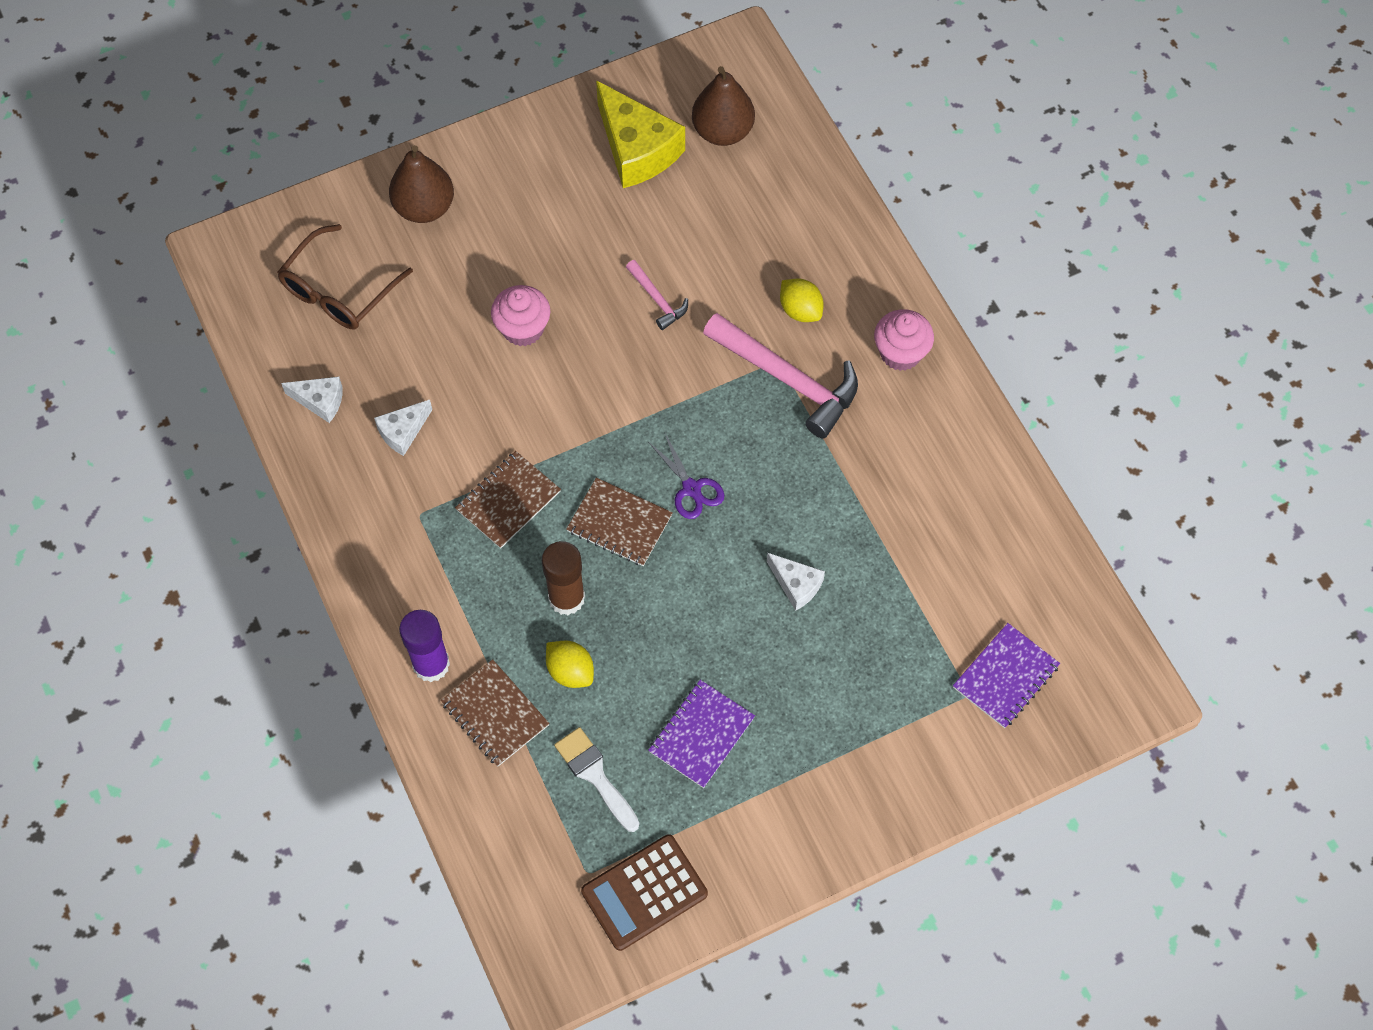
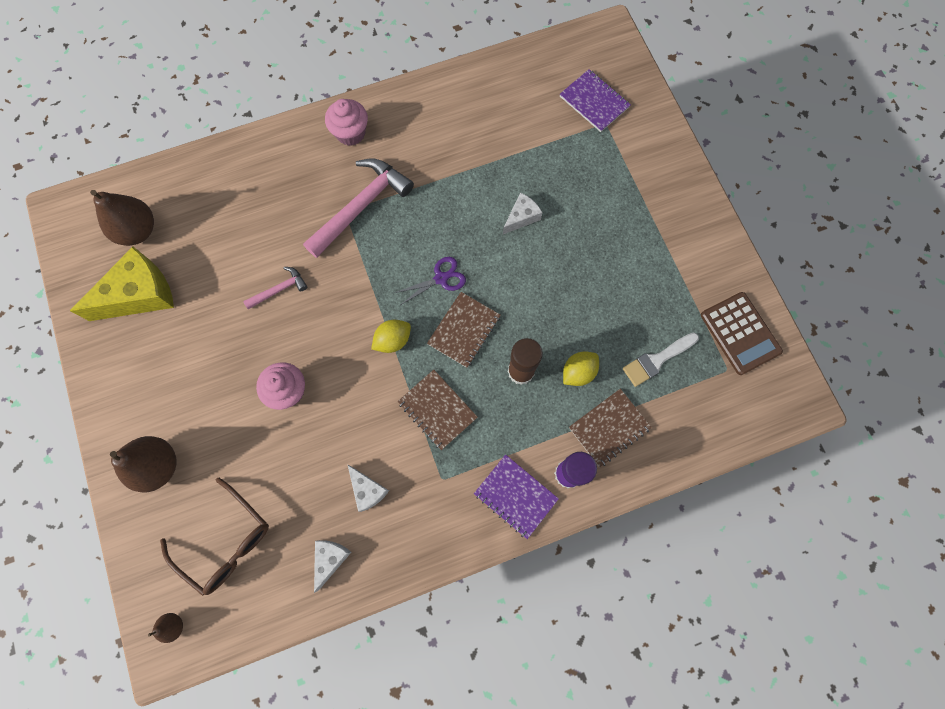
camera: 85 degrees left, 10 degrees up
purple notebook [648,680,755,788] -> purple notebook moved to [474,455,559,539]
yellow lemon [780,278,824,322] -> yellow lemon moved to [371,320,411,353]
none -> brown pear [148,613,183,643]

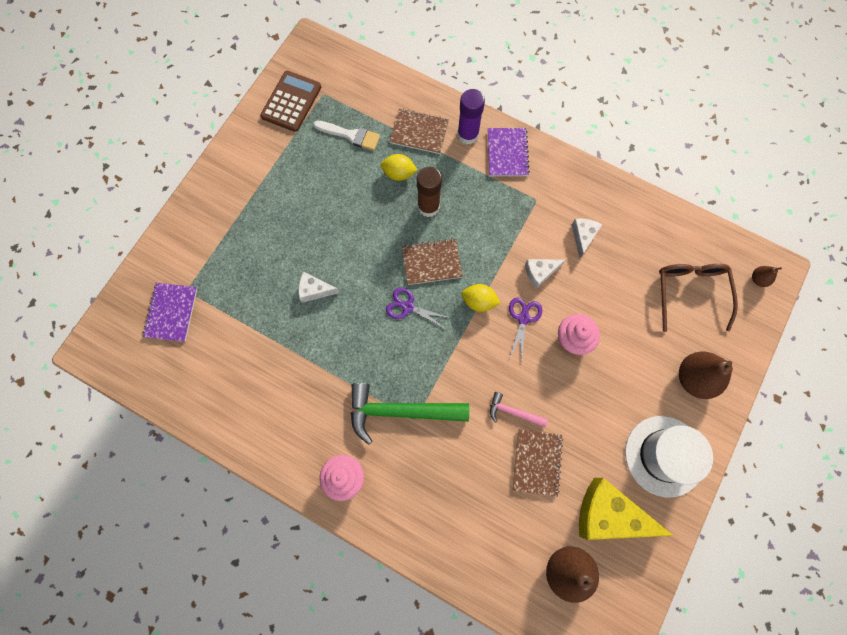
camera: 130 degrees left, 0 degrees up
pink hammer [303,158,414,258] -> green hammer [351,383,469,445]
white cheese [314,540,351,593] -> white cheese moved to [525,259,566,288]
brown notebook [397,370,478,450] -> brown notebook moved to [513,429,563,497]
none -> purple scissors [509,297,542,359]
none -> white hat [625,416,713,497]

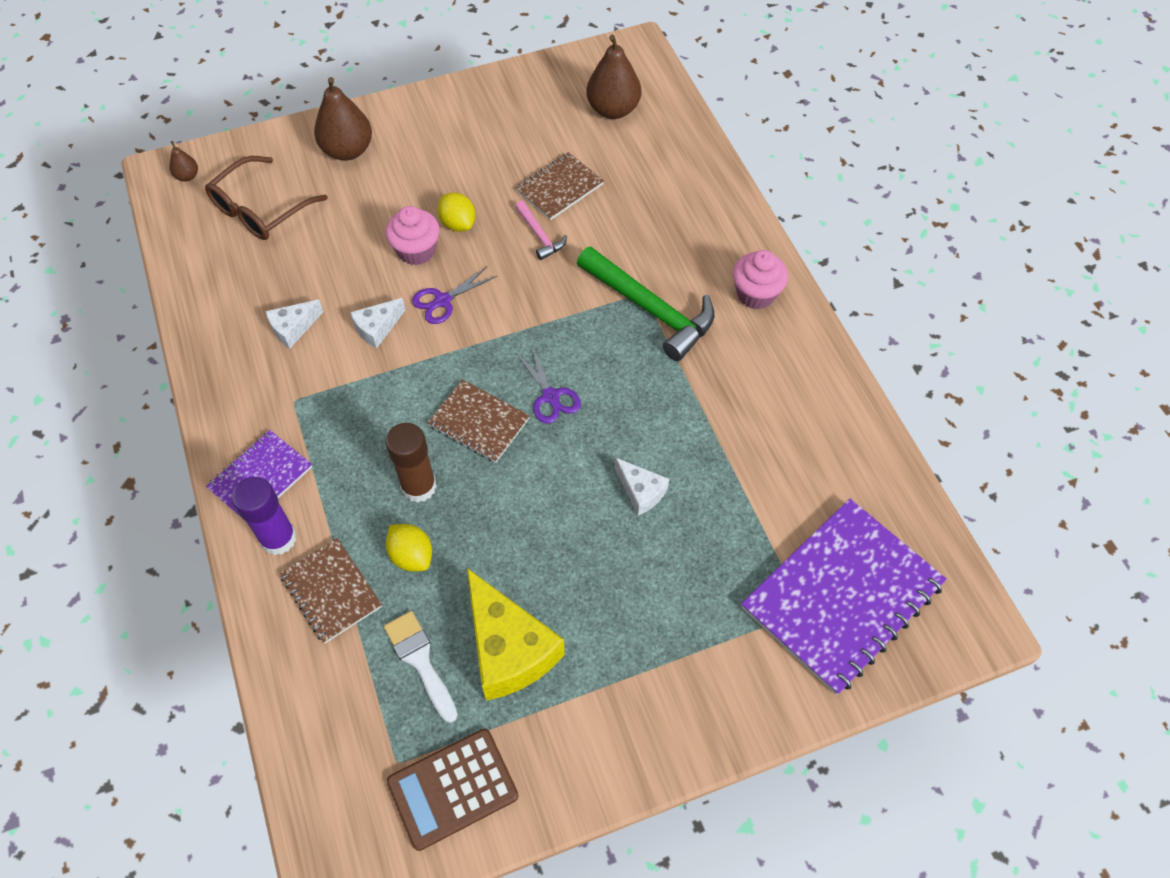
camera: 140 degrees left, 15 degrees down
purple notebook [143,283,197,342] -> purple notebook [741,499,947,695], size x1.87
yellow lemon [461,284,500,312] -> yellow lemon moved to [438,192,475,232]
white cheese [525,259,566,288] -> white cheese turned 120 degrees clockwise [350,298,405,349]
yellow cheese [579,478,674,540] -> yellow cheese moved to [467,568,565,701]
white hat [625,416,713,497] -> none

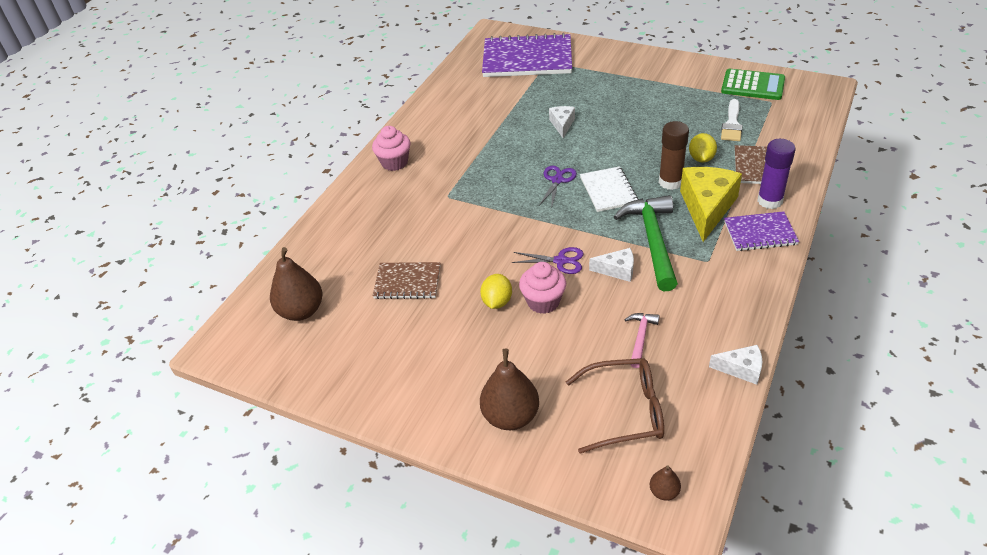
camera: 130 degrees left, 15 degrees down
white cheese [266,300,323,349] -> white cheese moved to [709,345,762,385]
brown calculator [387,729,519,851] -> green calculator [721,69,785,100]
brown notebook [428,379,530,463] -> white notebook [580,166,638,212]
yellow cheese [467,568,565,701] -> yellow cheese moved to [680,167,742,242]
pink hammer [515,201,567,260] -> pink hammer moved to [624,313,660,368]
green hammer [577,246,715,361] -> green hammer moved to [614,195,678,291]

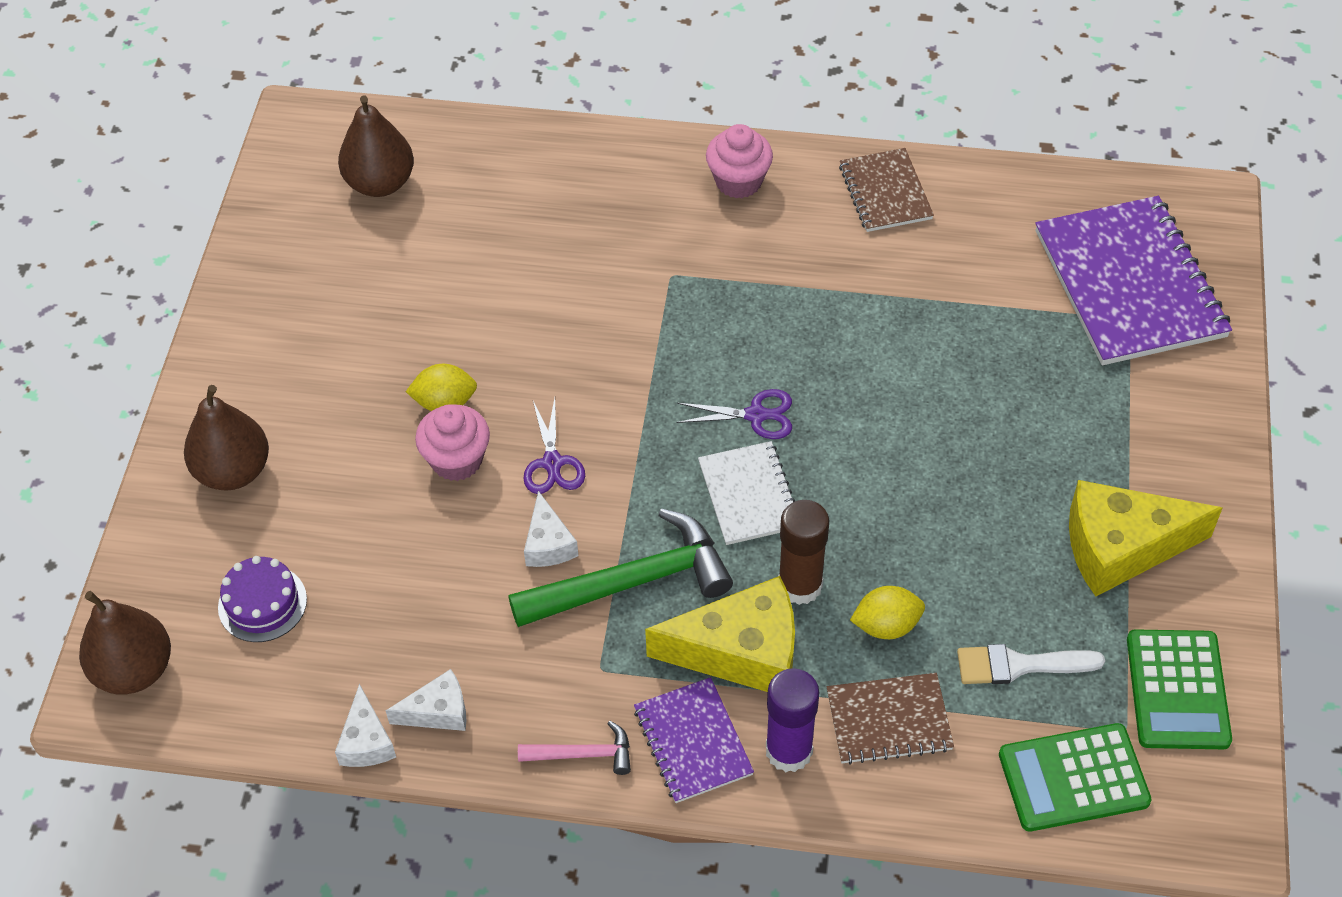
camera: 70 degrees right, 10 degrees up
brown notebook [373,262,441,299] -> brown notebook moved to [839,148,934,232]
white cheese [549,106,575,138] -> white cheese moved to [386,669,466,731]
brown glasses [566,358,664,454] -> purple cake [218,556,307,642]
white notebook [580,166,638,212] -> white notebook turned 75 degrees counterclockwise [698,441,795,545]
pink hammer [624,313,660,368] -> pink hammer moved to [518,721,631,775]
brown pear [650,465,681,501] -> brown pear [79,591,171,695], size x2.10
none -> green calculator [999,723,1152,832]
none -> yellow cheese [1069,480,1222,597]

